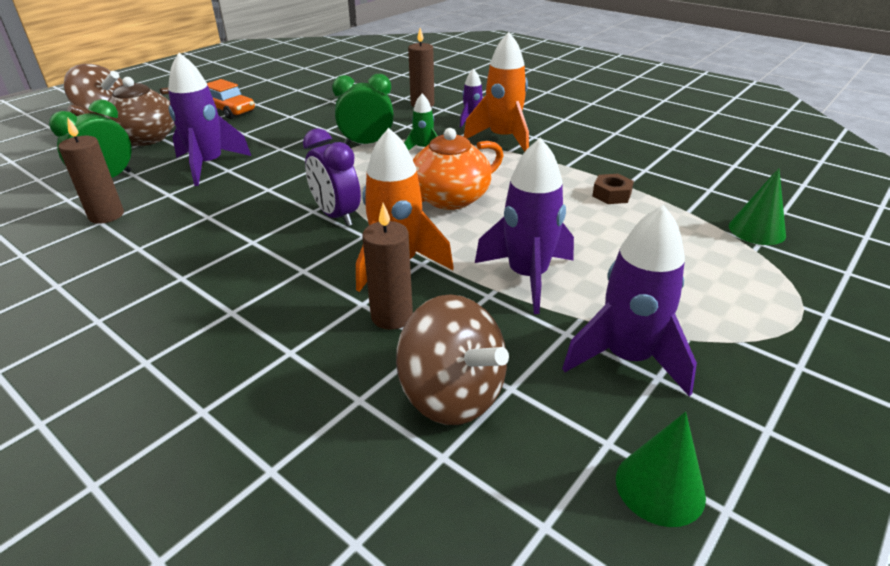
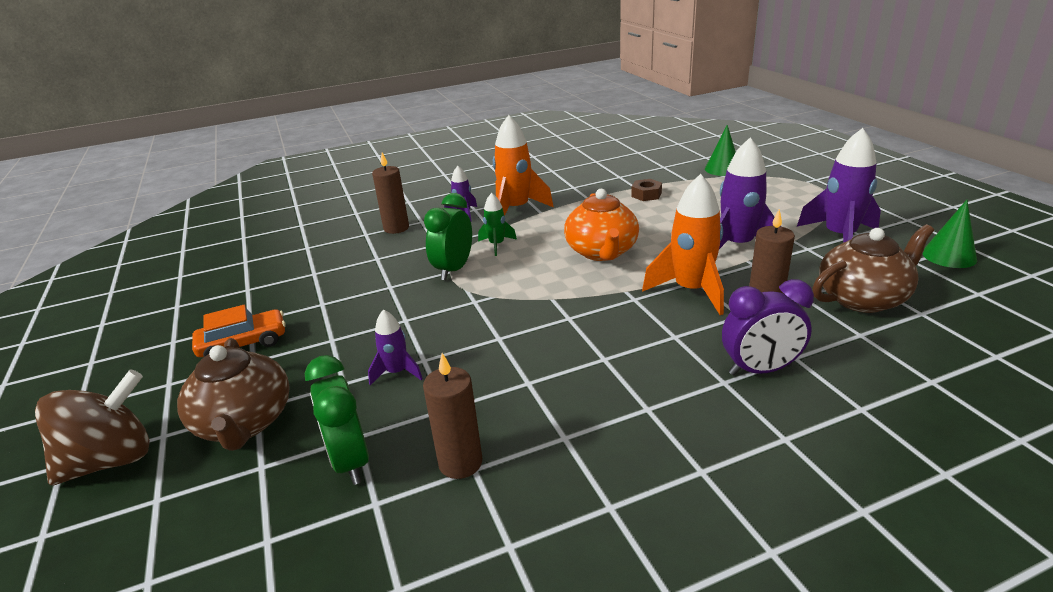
camera: 60 degrees left, 5 degrees down
purple rocket [168,53,251,186] -> purple rocket [368,309,423,385], size x0.54
purple clock [303,128,361,226] -> purple clock moved to [722,279,814,376]
brown spinning top [396,294,509,425] -> brown teapot [812,224,934,313]

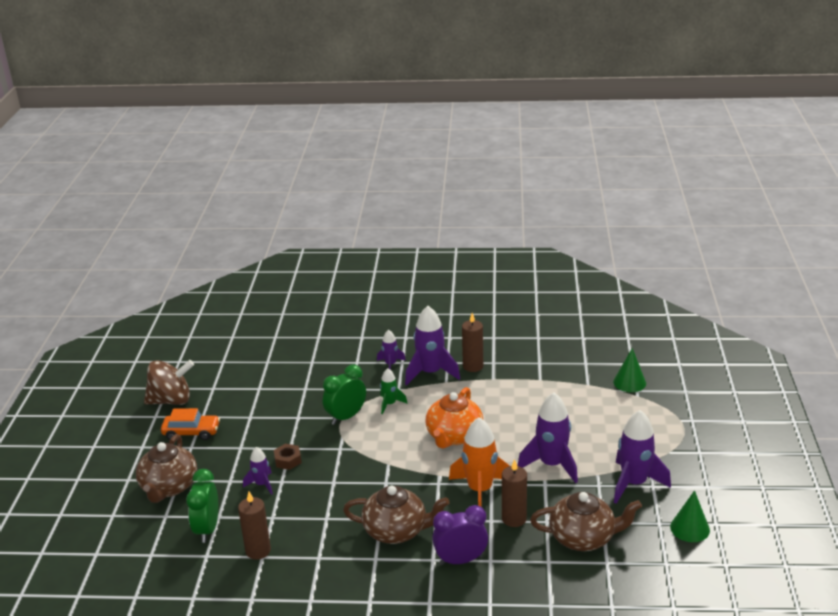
camera: 25 degrees right, 0 degrees up
brown spinning top [35,369,150,485] -> brown spinning top moved to [144,360,194,405]
brown candle [372,152,409,234] -> brown candle moved to [462,313,483,372]
orange rocket [493,115,553,216] -> purple rocket [405,306,460,386]
brown nut [631,179,662,201] -> brown nut moved to [274,444,302,470]
purple clock [722,279,814,376] -> purple clock turned 150 degrees clockwise [432,505,488,565]
none -> brown teapot [343,486,450,544]

